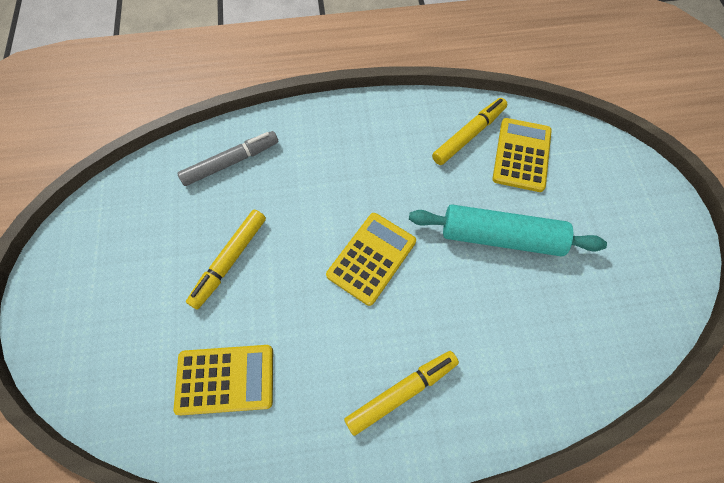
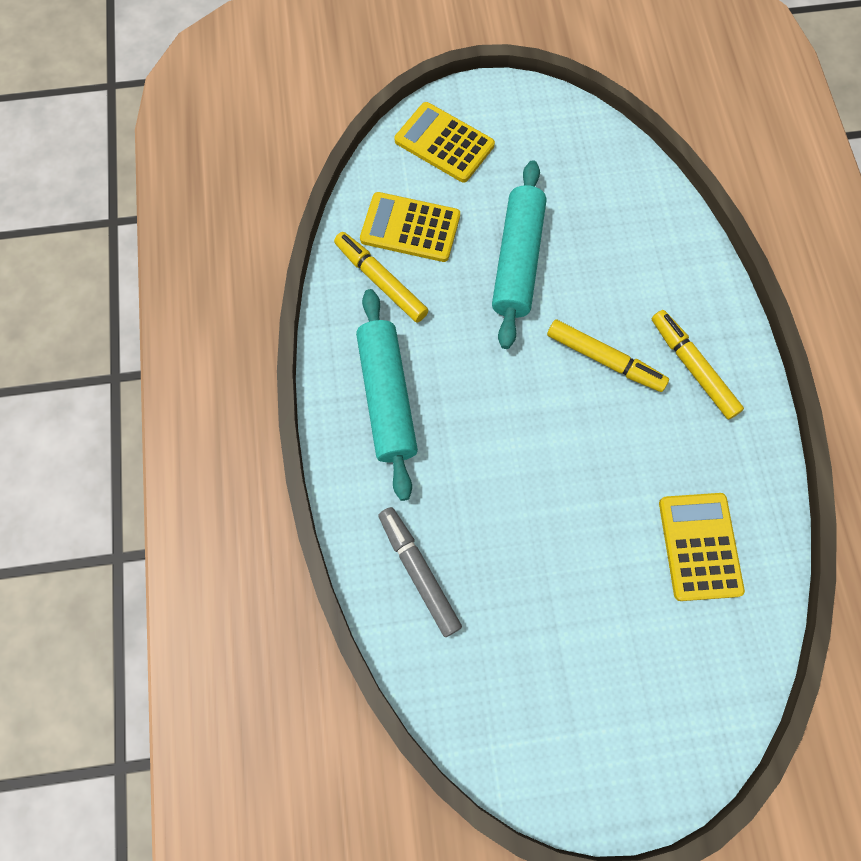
camera: 90 degrees left, 5 degrees up
yellow marker [186,210,266,310] -> yellow marker moved to [547,319,669,392]
yellow calculator [326,213,416,306] -> yellow calculator moved to [395,102,495,183]
none -> turquoise rolling pin [356,289,418,501]

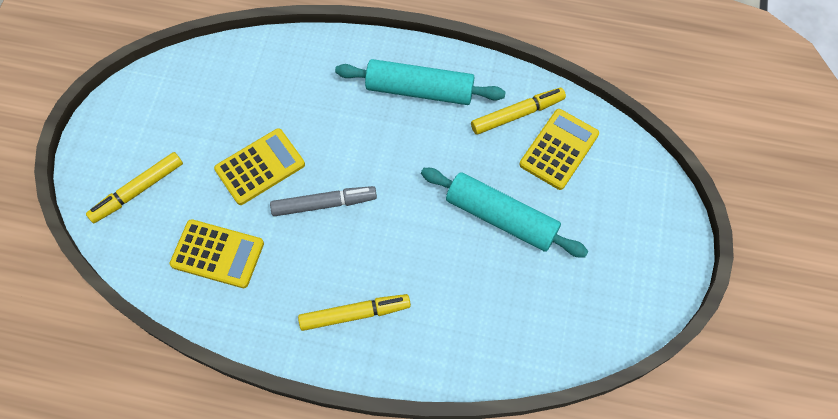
camera: 110 degrees right, 5 degrees down
grey marker [378,507,462,637] -> grey marker moved to [270,186,377,216]
yellow calculator [395,102,495,183] -> yellow calculator moved to [214,128,305,205]
yellow marker [547,319,669,392] -> yellow marker moved to [86,152,183,223]

